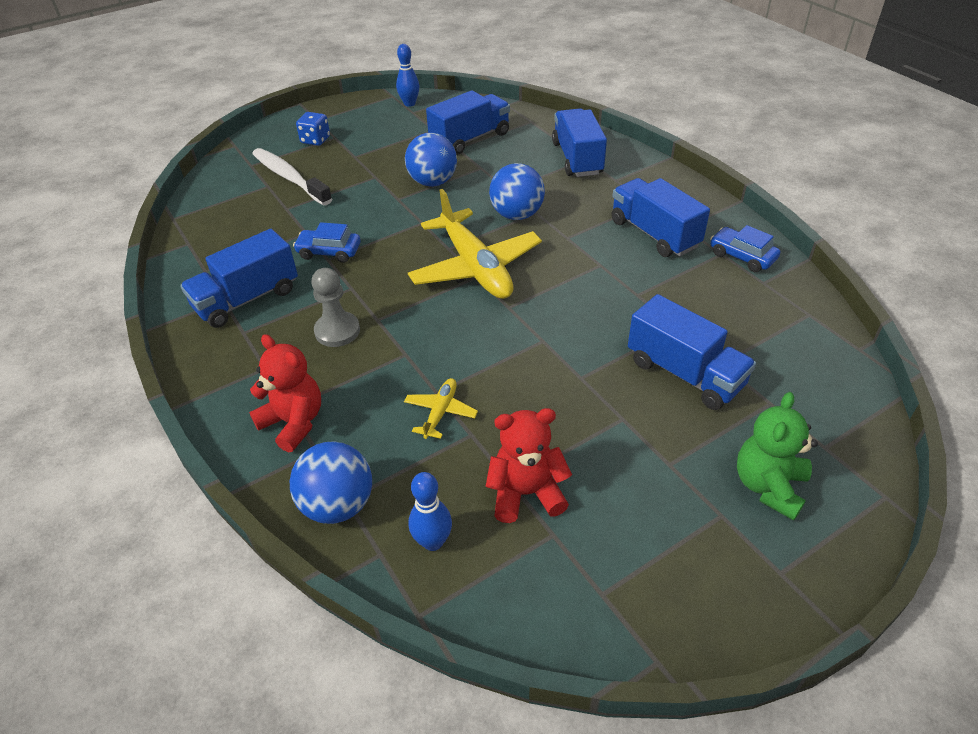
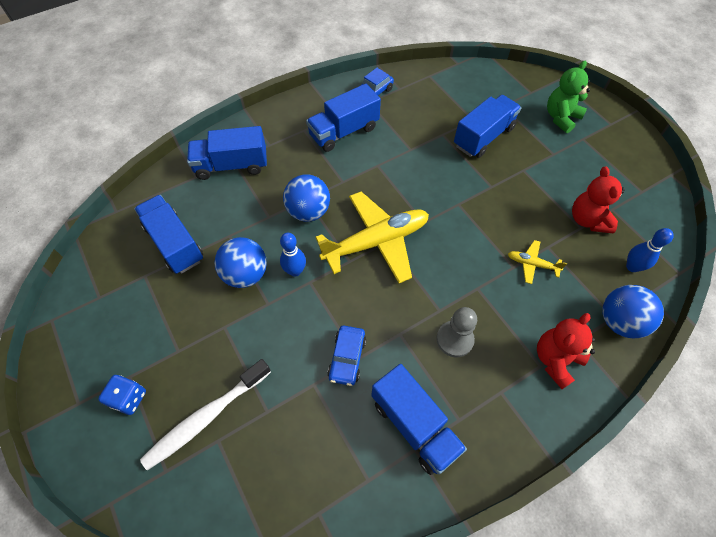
camera: 90 degrees left, 15 degrees up
blue bowling pin [396,44,419,107] -> blue bowling pin moved to [280,233,306,277]
green teddy bear [737,392,818,521] -> green teddy bear turned 105 degrees clockwise [547,61,590,133]

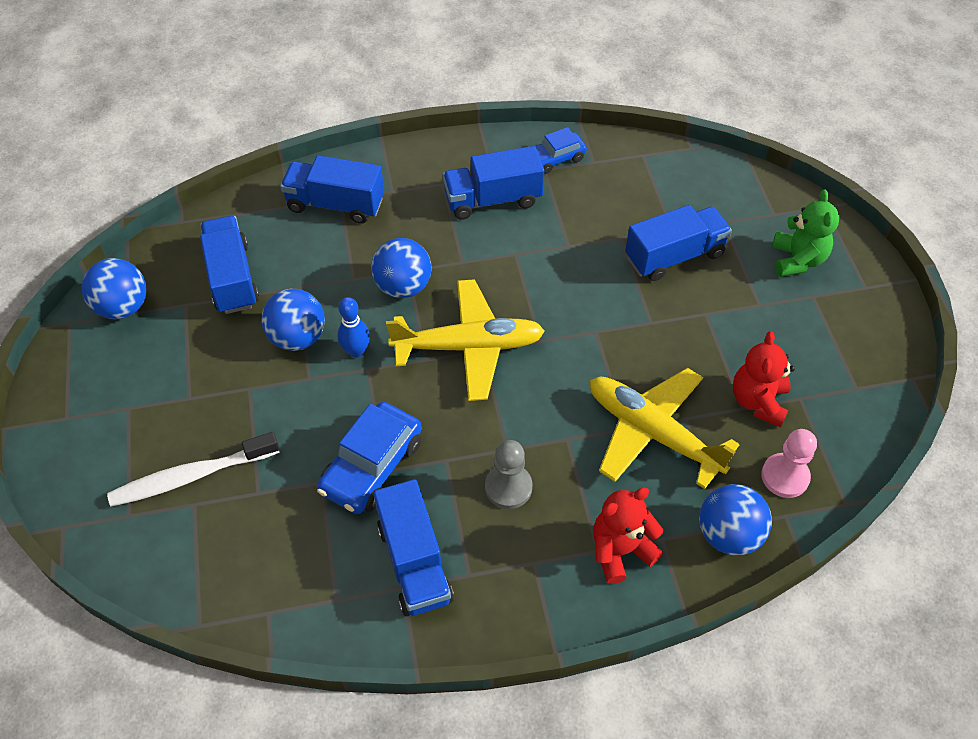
camera: 20 degrees right, 5 degrees down
blue dice [98,375,146,415] -> none
blue car [327,326,366,386] -> blue car [317,402,422,514], size x1.61
yellow plane [508,240,567,284] -> yellow plane [590,368,740,489], size x2.23
green teddy bear [547,61,590,133] -> green teddy bear turned 120 degrees clockwise [772,190,839,277]
blue bowling pin [626,228,674,272] -> pink pawn [761,429,817,498]
none -> blue ball [82,258,147,319]

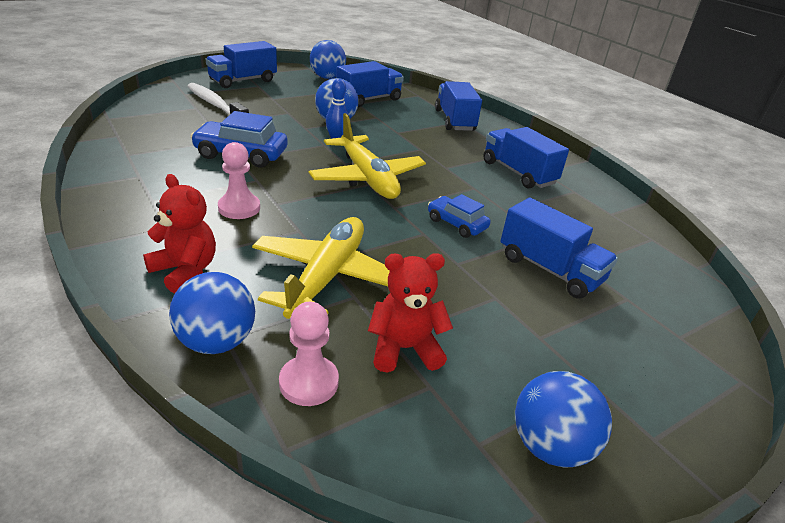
camera: 65 degrees right, 20 degrees down
blue ball [371,238,432,298] -> blue ball moved to [515,371,612,468]
blue truck [373,479,454,616] -> blue truck moved to [206,41,277,88]
grey pawn [485,440,533,509] -> pink pawn [218,142,260,219]
blue car [536,127,587,174] -> blue car moved to [428,194,491,238]
green teddy bear [772,190,839,277] -> none

